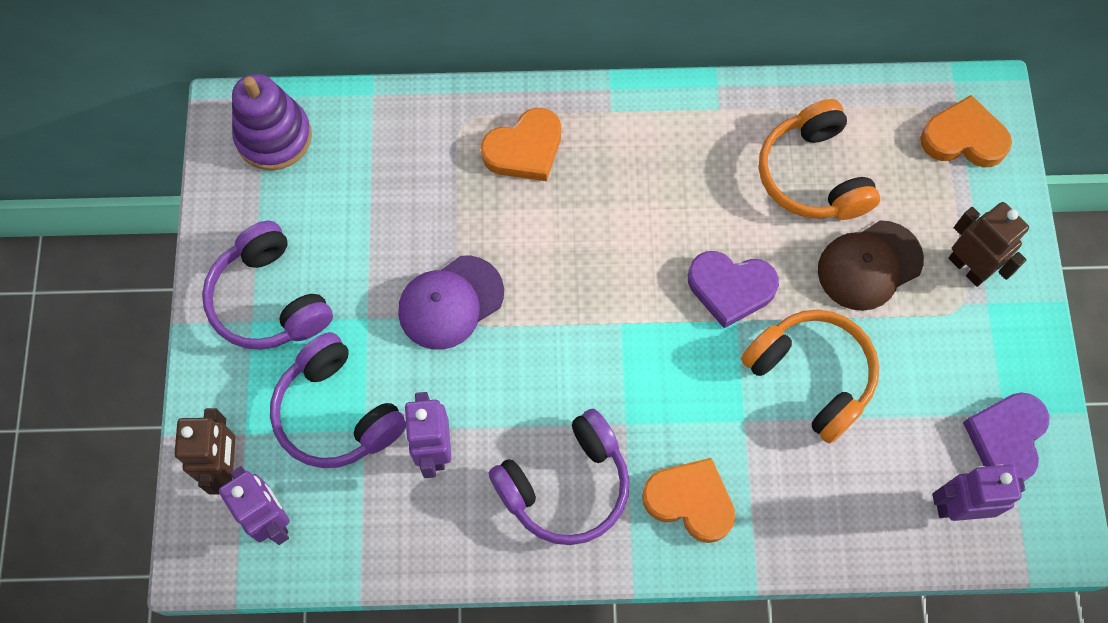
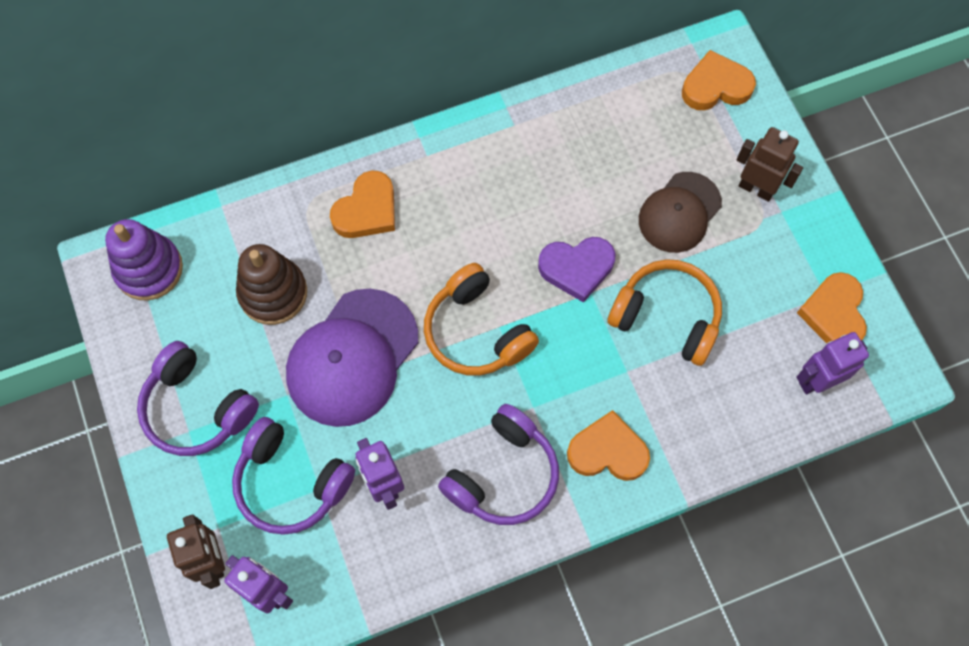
camera: 20 degrees left, 0 degrees up
purple cap [398,256,504,350] -> purple cap [286,289,418,427], size x1.53
orange headphones [759,99,880,220] -> orange headphones moved to [424,263,539,376]
purple heart [963,392,1049,481] -> orange heart [797,272,867,343]
none -> brown stacking toy [236,244,307,325]

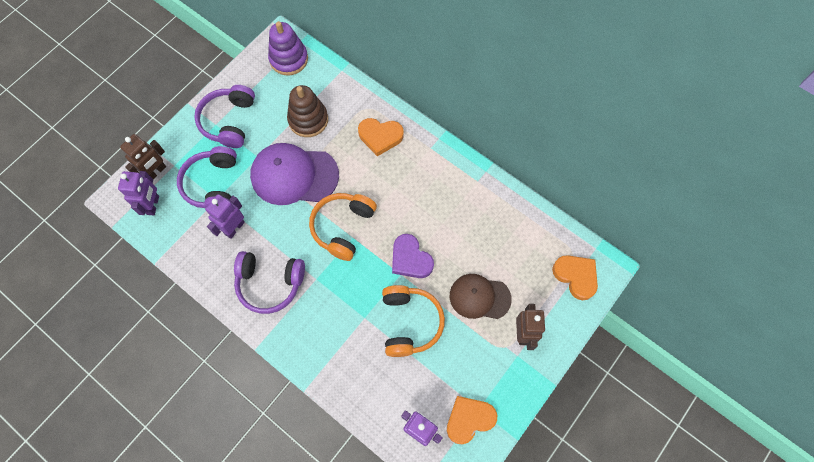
camera: 60 degrees right, 0 degrees up
orange heart [567,410,650,481] -> none

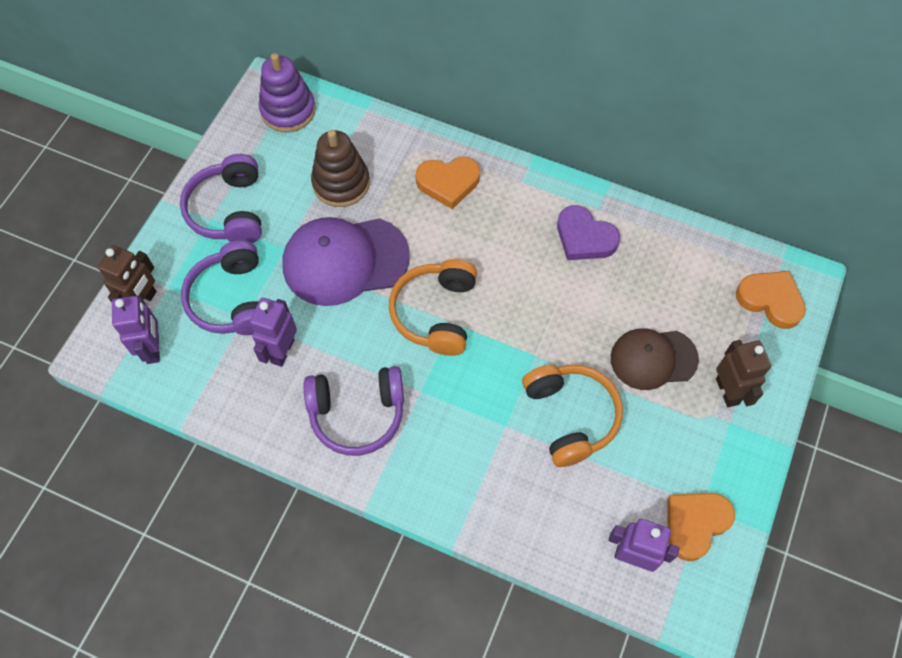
camera: 15 degrees left, 5 degrees down
purple heart [392,234,434,278] -> purple heart moved to [557,205,620,260]

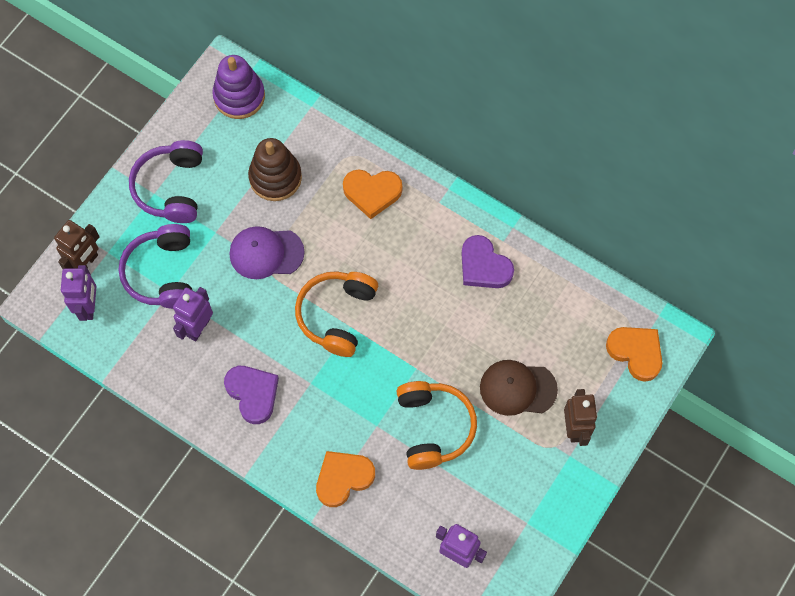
camera: 10 degrees right, 5 degrees up
purple cap [283,217,410,306] -> purple cap [230,226,305,279], size x0.65
purple headphones [304,366,404,456] -> purple heart [224,366,279,424]
orange heart [668,493,735,561] -> orange heart moved to [316,451,375,507]

